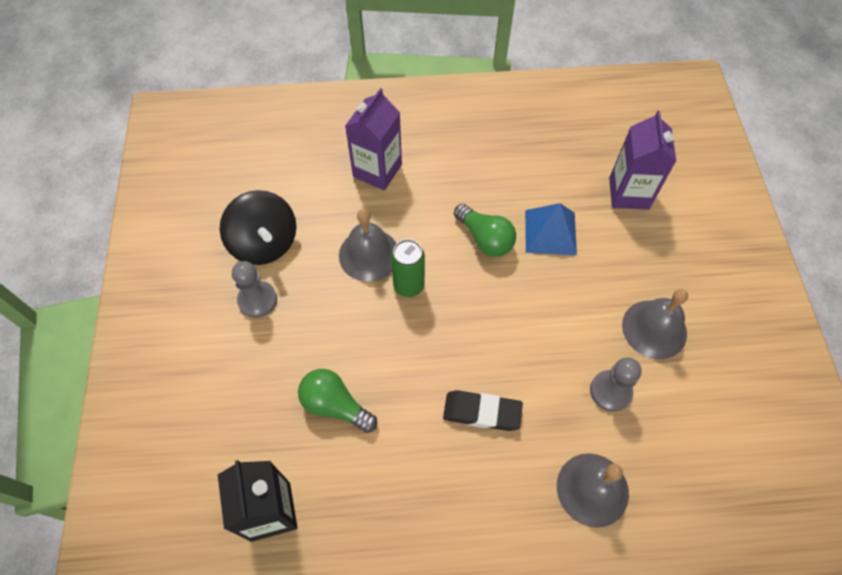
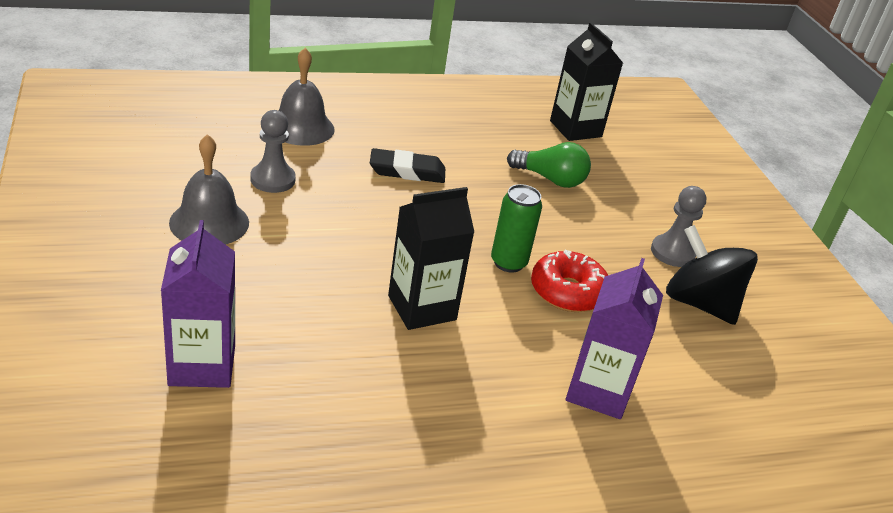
camera: 165 degrees right, 25 degrees down
grey bell [339,209,397,282] -> red donut [531,250,608,312]
green light bulb [454,204,516,257] -> black carton [388,187,474,330]
blue pyramid [525,203,577,255] -> none

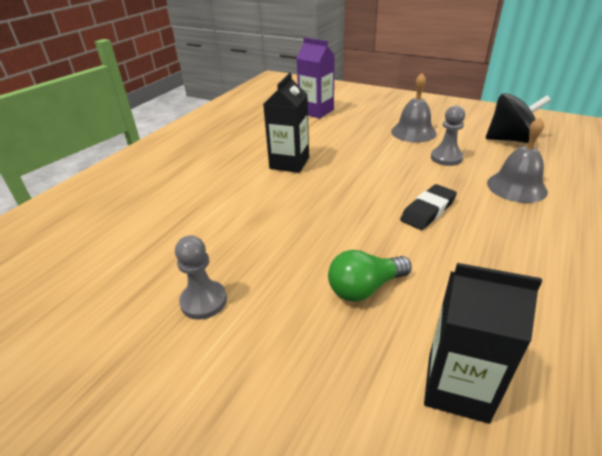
camera: 140 degrees right, 0 degrees up
green can [491,184,542,273] -> none
red donut [531,250,608,312] -> none
purple carton [566,258,663,419] -> none
black spinning top [666,225,758,325] -> black spinning top moved to [486,93,551,143]

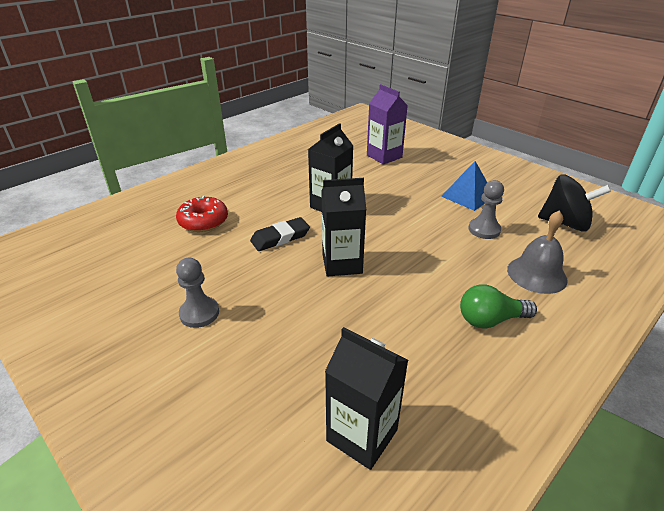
camera: 15 degrees right, 0 degrees up
green light bulb [328,250,412,302] -> green light bulb moved to [460,284,537,328]
grey bell [391,73,437,143] -> blue pyramid [441,161,487,211]
black eraser [400,184,457,230] -> black eraser moved to [250,217,310,251]
none -> red donut [176,196,228,232]
none -> black carton [321,178,366,277]

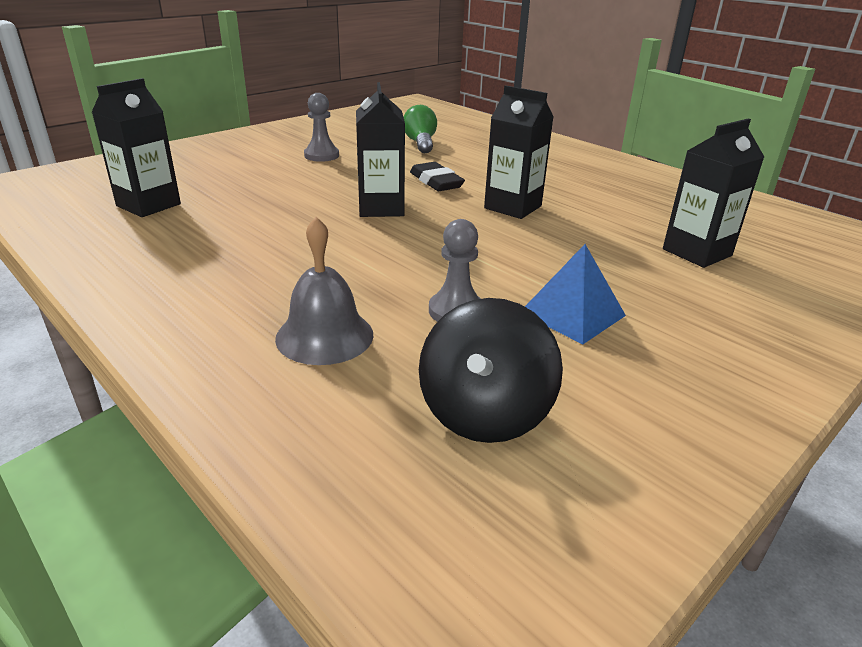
camera: 90 degrees right, 5 degrees down
red donut [176,196,228,232] -> none
purple carton [367,84,408,165] -> black carton [663,118,764,268]
green light bulb [460,284,537,328] -> green light bulb moved to [404,105,437,153]

